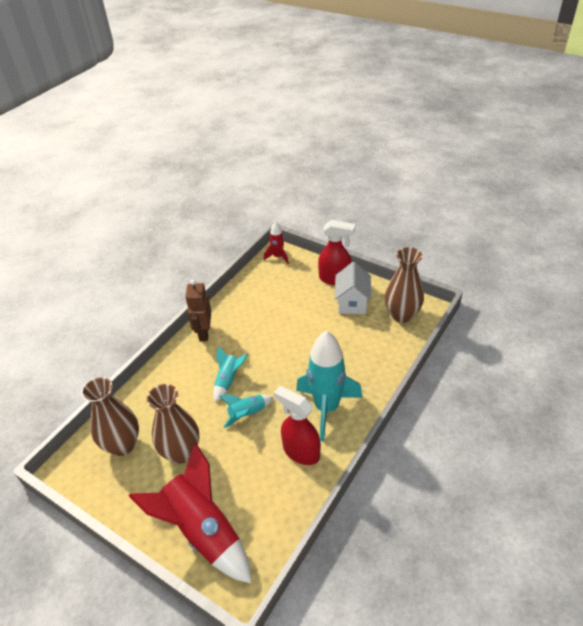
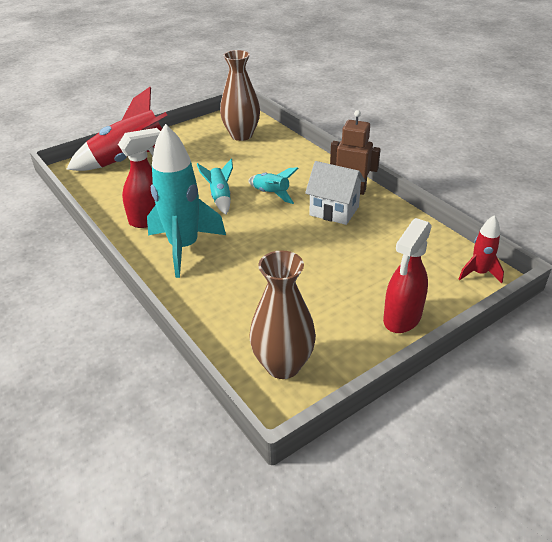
camera: 110 degrees right, 5 degrees down
brown vase [147,384,199,464] -> none
white house [335,262,371,314] -> white house moved to [305,161,365,225]

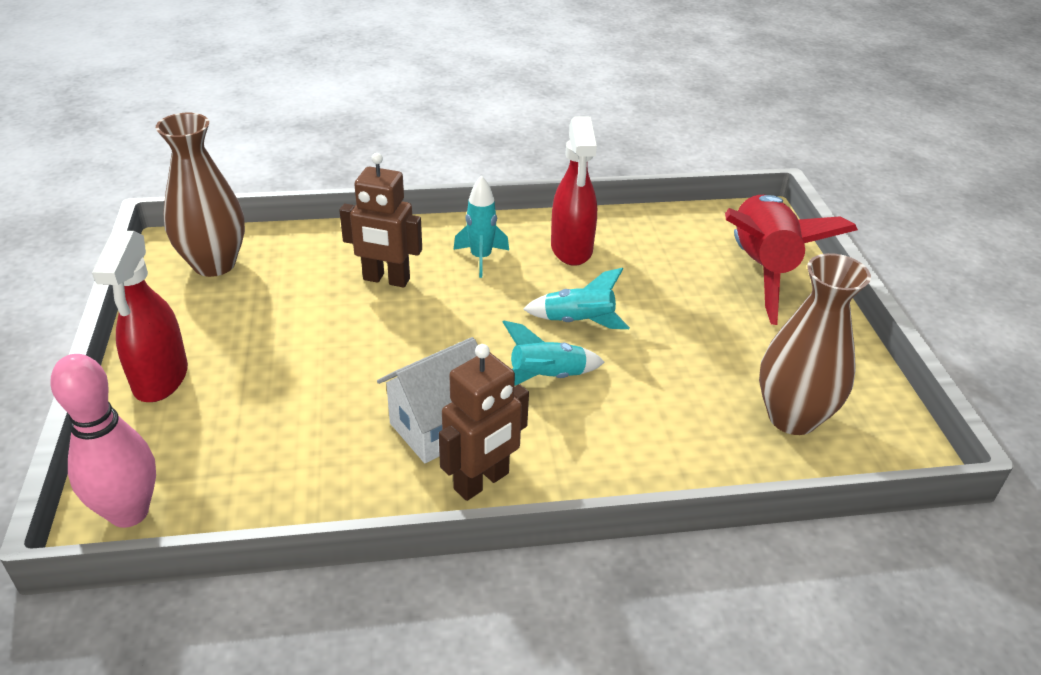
camera: 115 degrees right, 0 degrees up
turquoise rocket [147,124,226,278] -> turquoise rocket [453,176,509,278], size x0.49
red spray bottle [383,218,432,333] -> red spray bottle turned 150 degrees counterclockwise [92,230,188,402]
red rocket [459,215,504,283] -> pink bowling pin [50,354,156,528]
none -> brown robot [339,153,422,288]

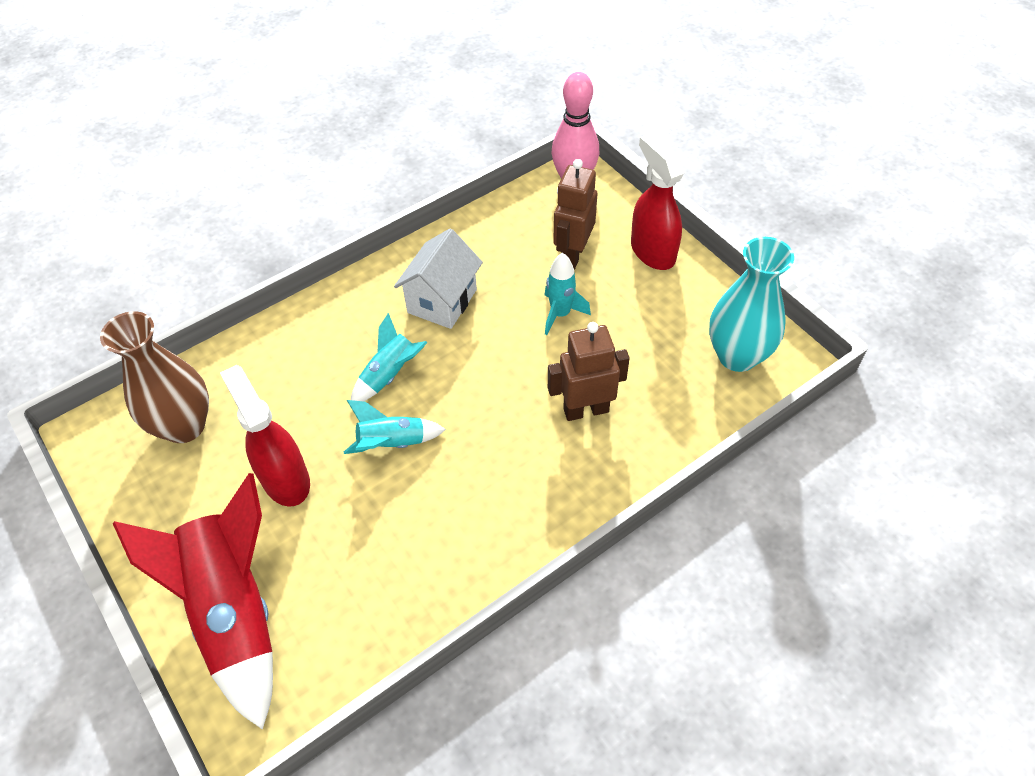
camera: 155 degrees right, 15 degrees up
brown vase [156,113,245,277] -> turquoise vase [709,237,794,372]
brown robot [439,344,529,501] -> brown robot moved to [553,159,597,270]
turquoise rocket [453,176,509,278] -> turquoise rocket moved to [545,253,591,335]
red spray bottle [551,116,597,266] -> red spray bottle moved to [220,365,310,506]

